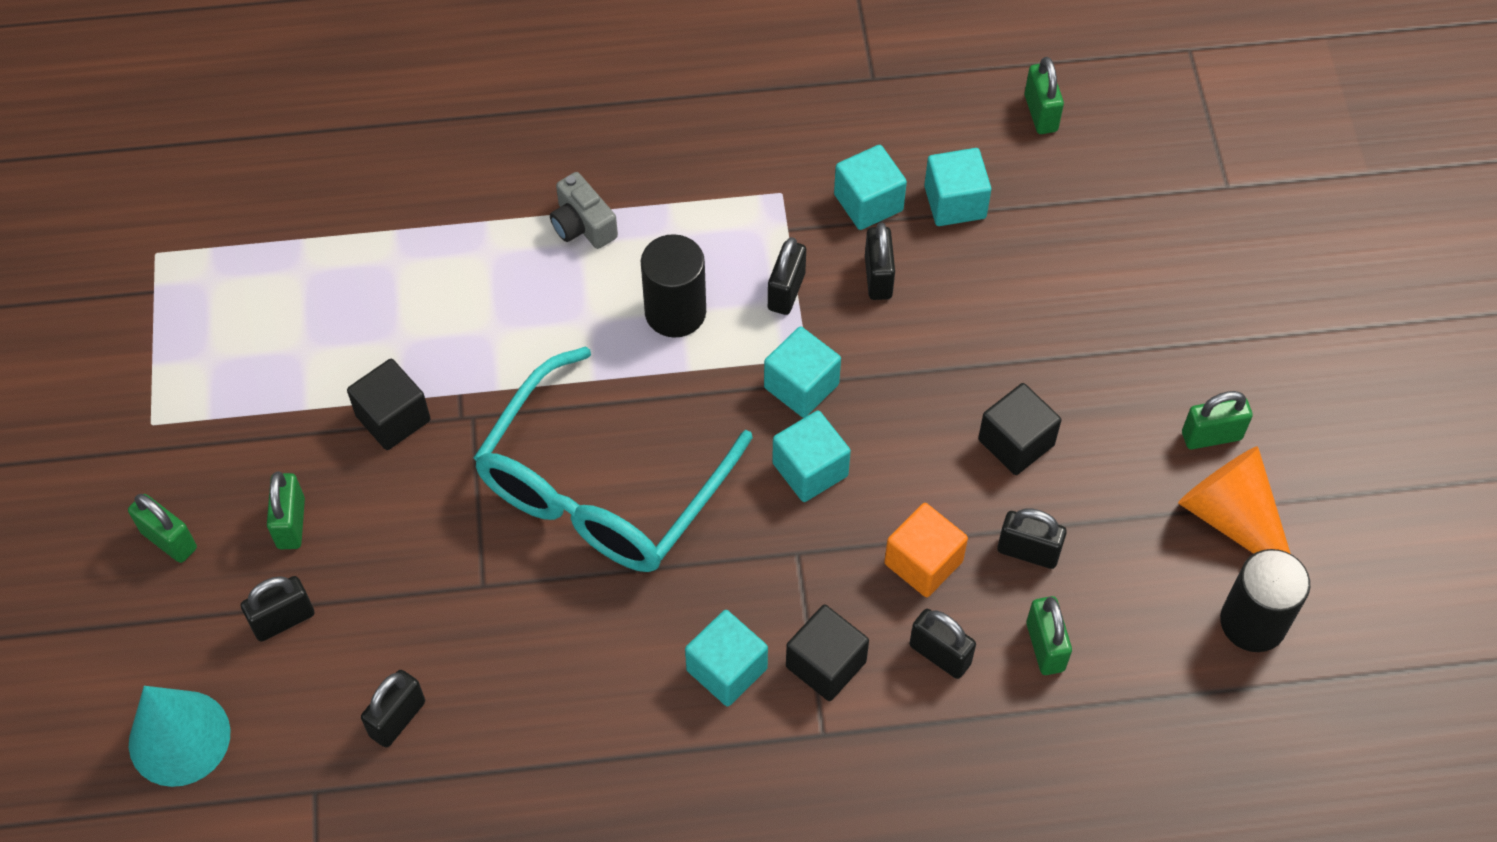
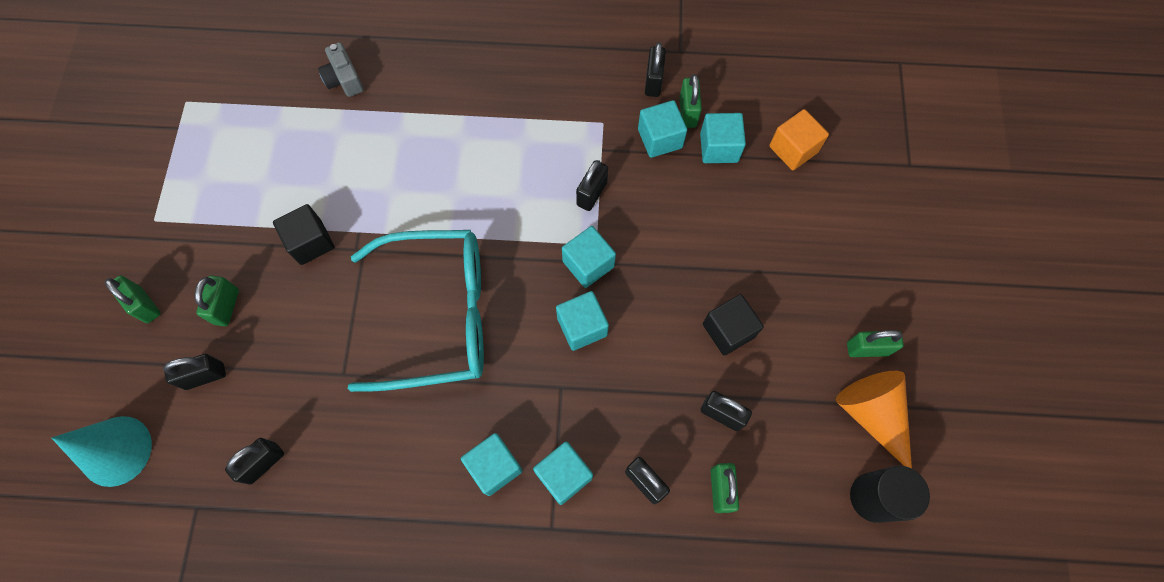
camera: 10 degrees right, 10 degrees up
turquoise glasses [473,346,753,572] -> turquoise glasses turned 135 degrees counterclockwise [348,230,484,392]
grey camera [550,172,618,249] -> grey camera moved to [318,42,364,97]
black cylinder [641,234,706,338] -> none
black cube [786,605,869,701] -> turquoise cube [533,442,593,505]
black padlock [865,222,895,300] -> black padlock moved to [645,42,666,97]
orange cube [884,503,968,597] -> orange cube moved to [769,109,829,170]
green padlock [1025,57,1064,134] -> green padlock moved to [679,74,702,128]

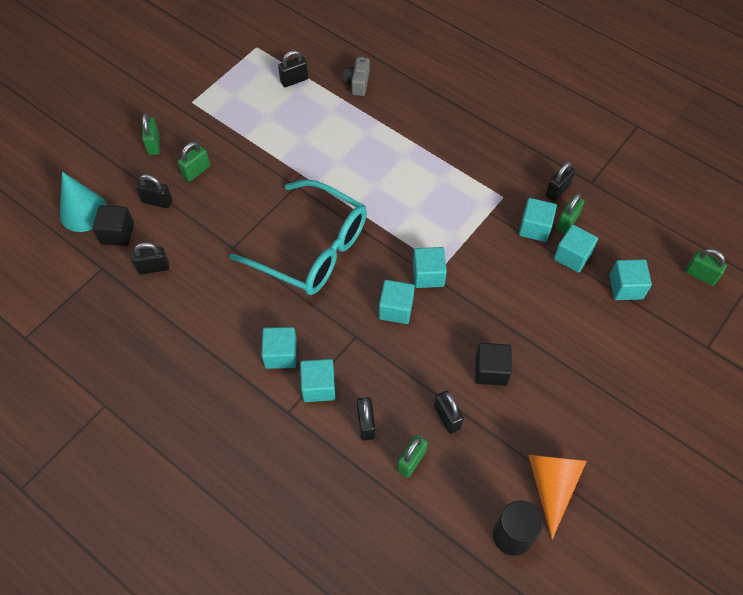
camera: 35 degrees right, 10 degrees down
black cube [273,204,335,265] -> black cube moved to [92,205,134,246]
black padlock [576,160,608,211] -> black padlock moved to [278,50,308,87]
orange cube [769,109,829,170] -> turquoise cube [609,259,652,300]
green padlock [847,330,904,357] -> green padlock moved to [685,249,727,286]

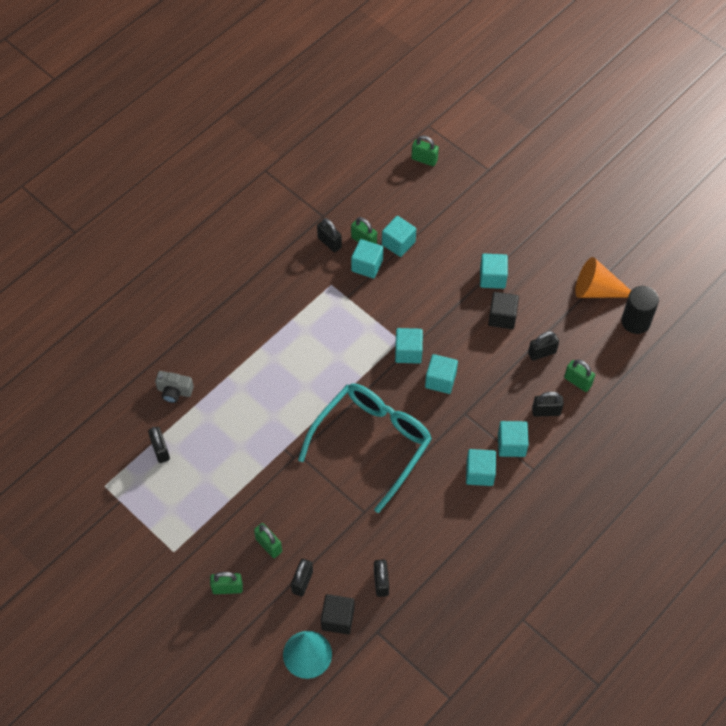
camera: 85 degrees left, 0 degrees up
turquoise cube [609,259,652,300] -> turquoise cube moved to [480,254,508,289]
green padlock [685,249,727,286] -> green padlock turned 75 degrees clockwise [411,135,439,166]

